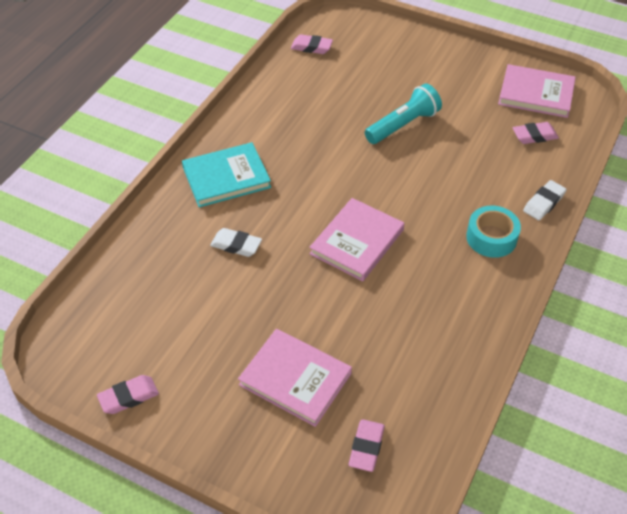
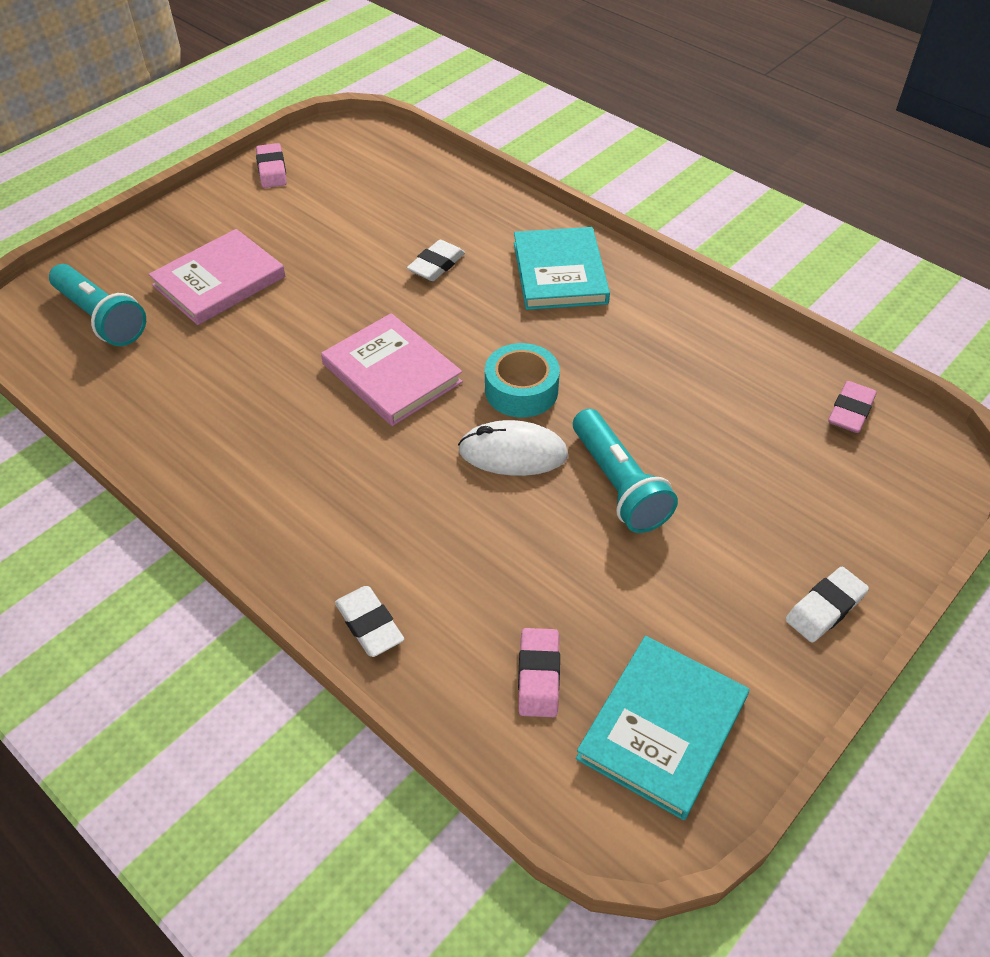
camera: 105 degrees right, 0 degrees up
pink eraser [349,419,385,472] -> turquoise flashlight [49,264,146,346]
turquoise tape [466,206,521,258] -> turquoise tape moved to [485,343,560,418]
pink book [498,64,576,118] -> turquoise book [576,636,749,820]
none -> white mouse [458,420,568,476]
none -> white eraser [785,567,869,643]

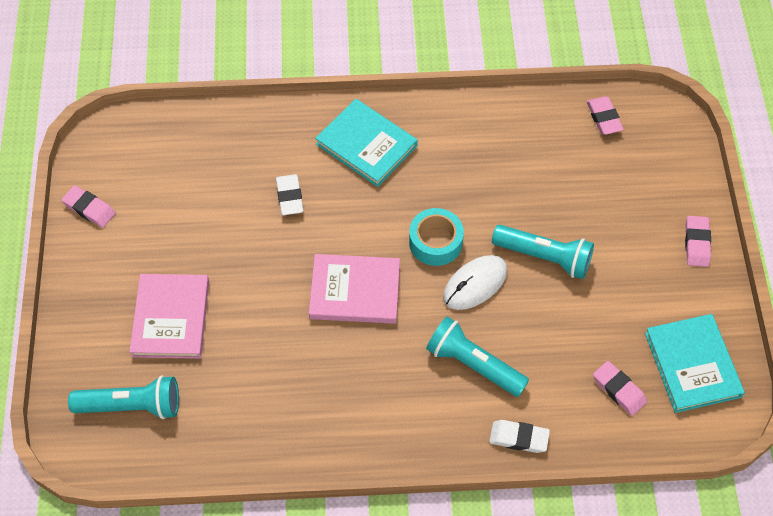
camera: 45 degrees left, 10 degrees up
white eraser [785,567,869,643] -> pink eraser [685,216,711,267]
none -> turquoise flashlight [426,316,529,397]

